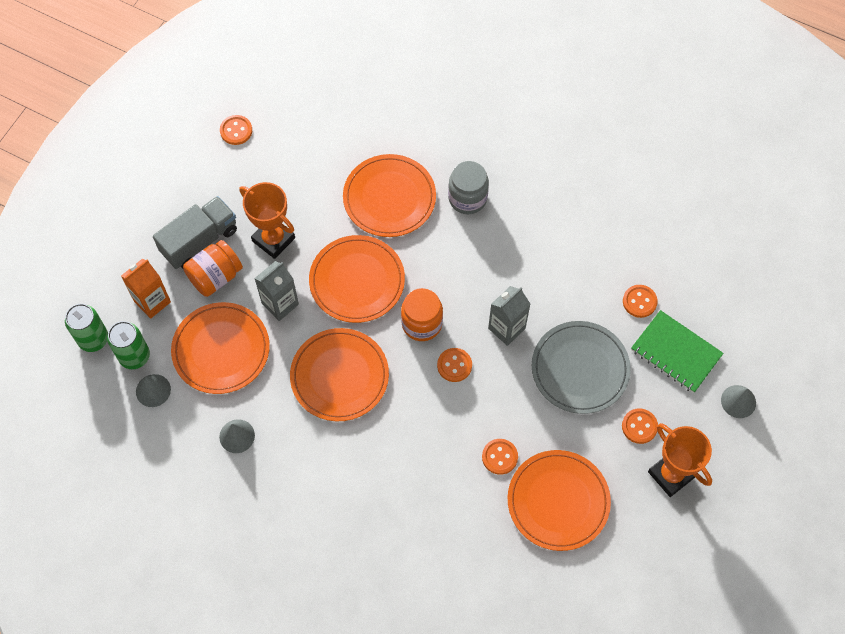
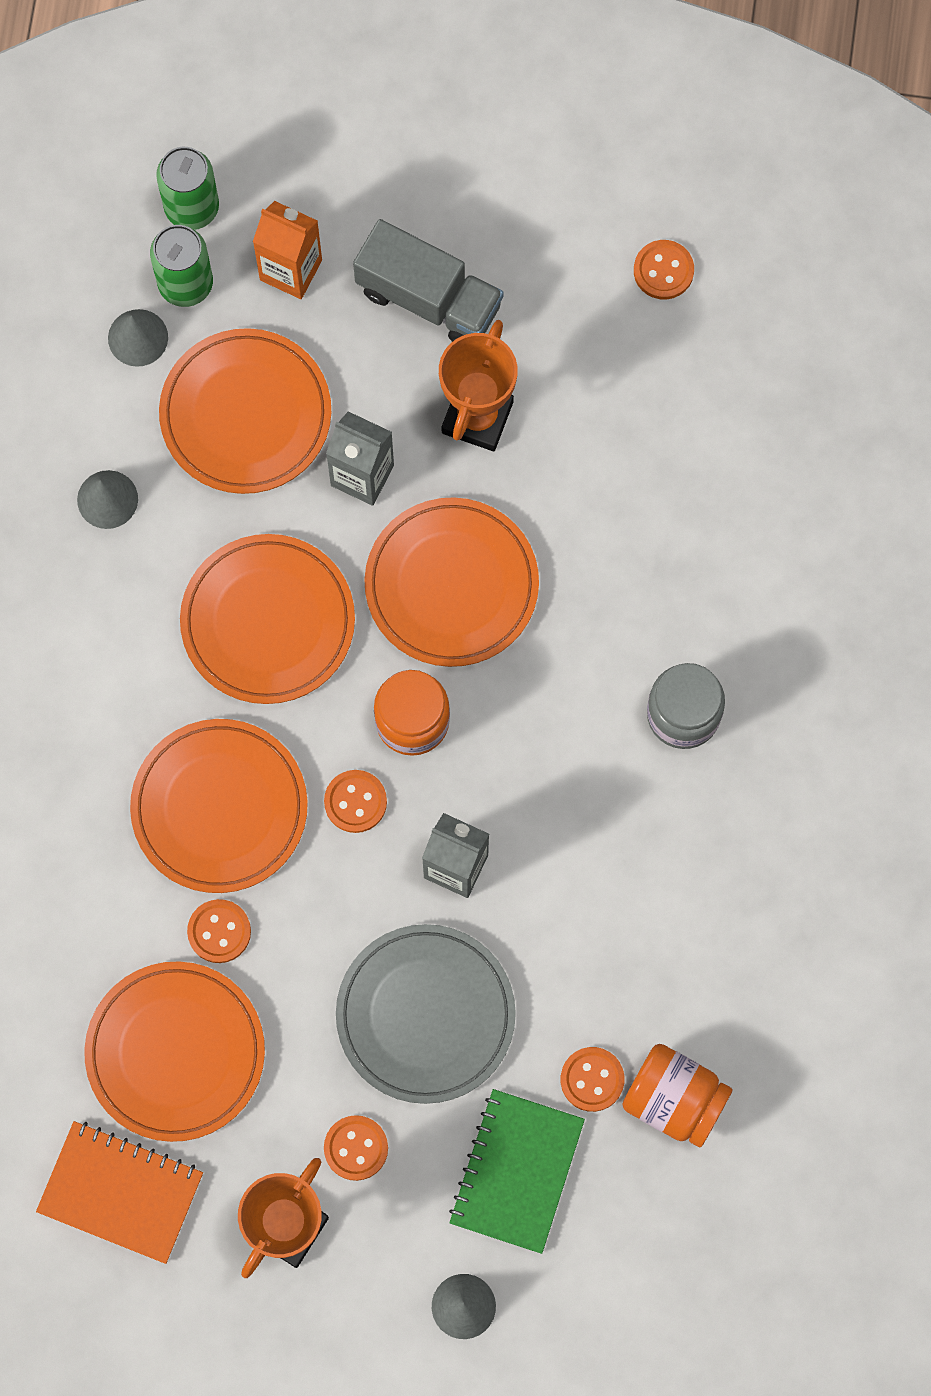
camera: 70 degrees right, 10 degrees up
orange jar [183,240,243,297] -> orange jar moved to [622,1044,733,1147]
orange plate [343,154,436,237] -> orange plate moved to [130,719,308,893]
none -> orange notebook [36,1121,203,1264]

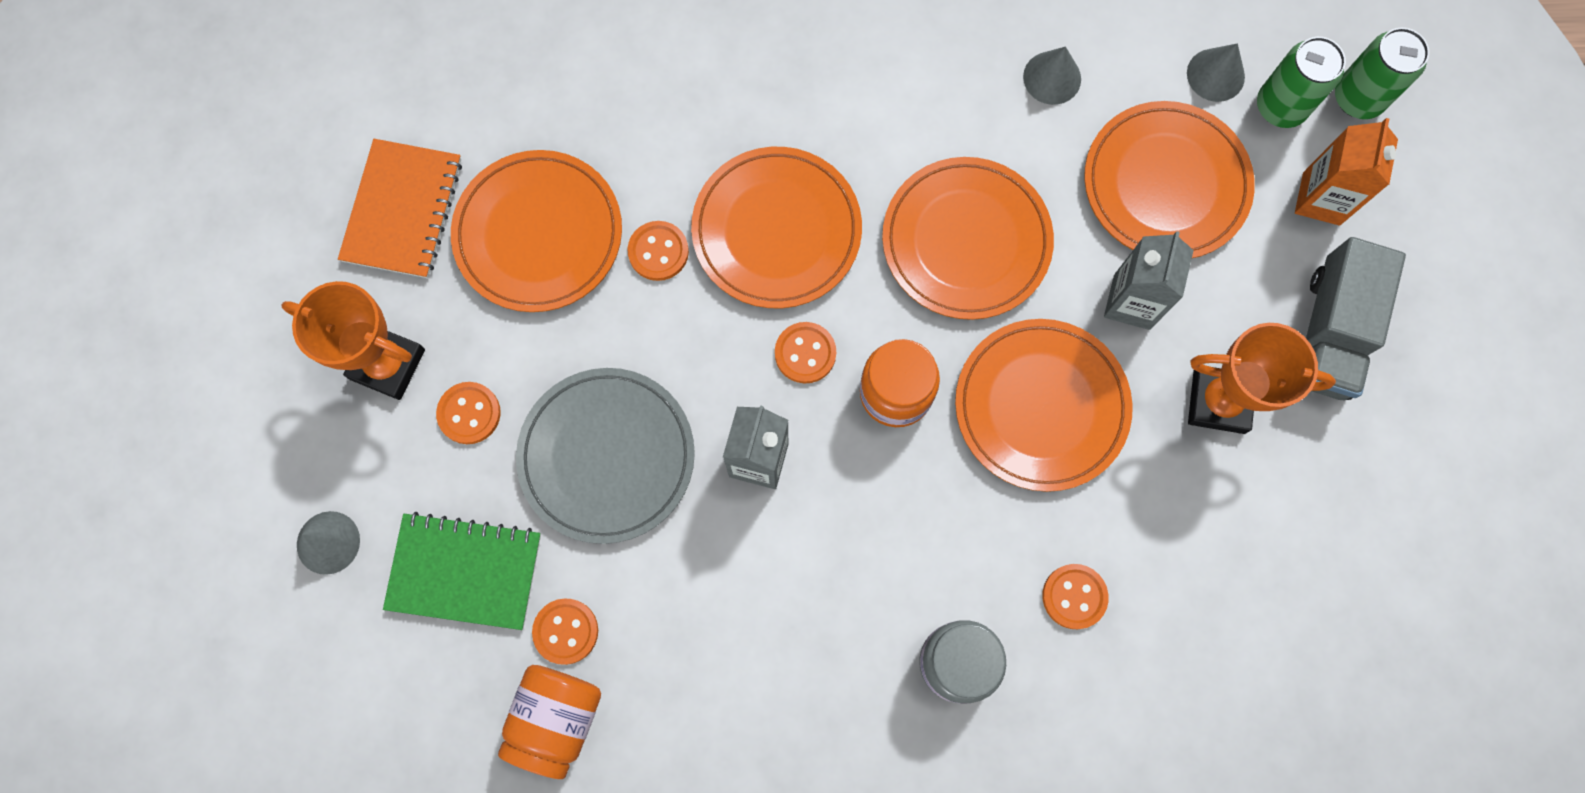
camera: 80 degrees right, 0 degrees up
orange button [634,240,694,299] -> orange button moved to [1042,564,1109,629]

